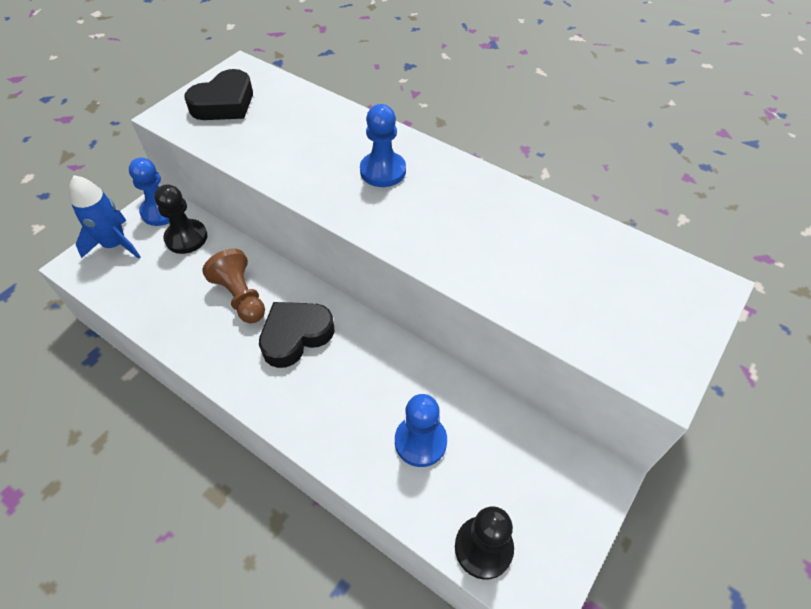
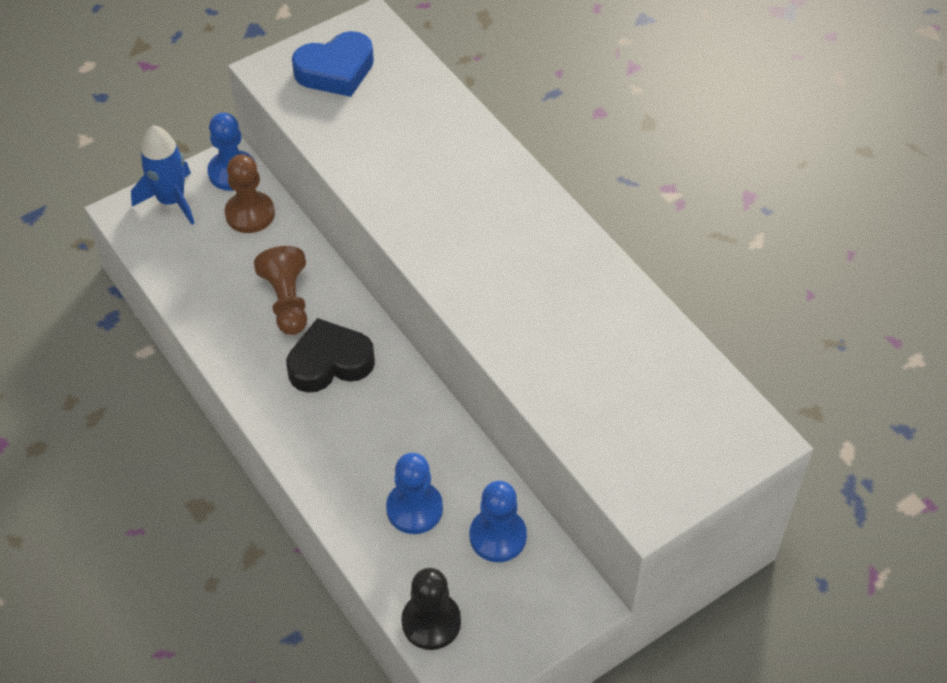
camera: 20 degrees right, 0 degrees up
black pawn [154,184,208,254] -> brown pawn [225,154,275,233]
black heart [185,69,253,120] -> blue heart [292,31,374,97]
blue pawn [360,104,406,187] -> blue pawn moved to [469,481,527,562]

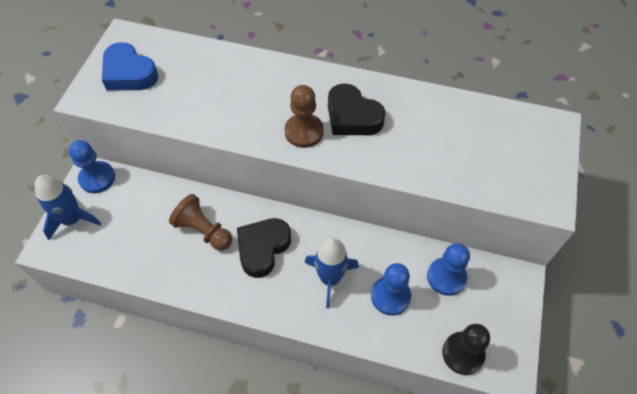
camera: 40 degrees left, 5 degrees up
brown pawn [225,154,275,233] -> brown pawn moved to [284,85,324,148]
blue heart [292,31,374,97] -> blue heart turned 105 degrees clockwise [102,42,158,90]
none -> blue rocket [305,238,359,308]
none -> black heart [328,83,386,135]

